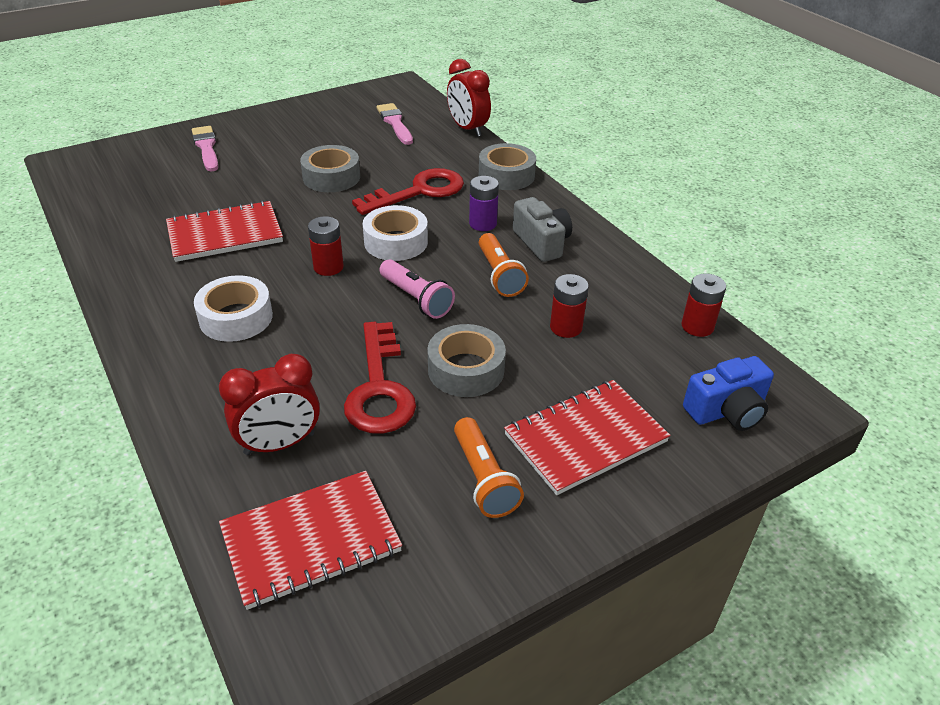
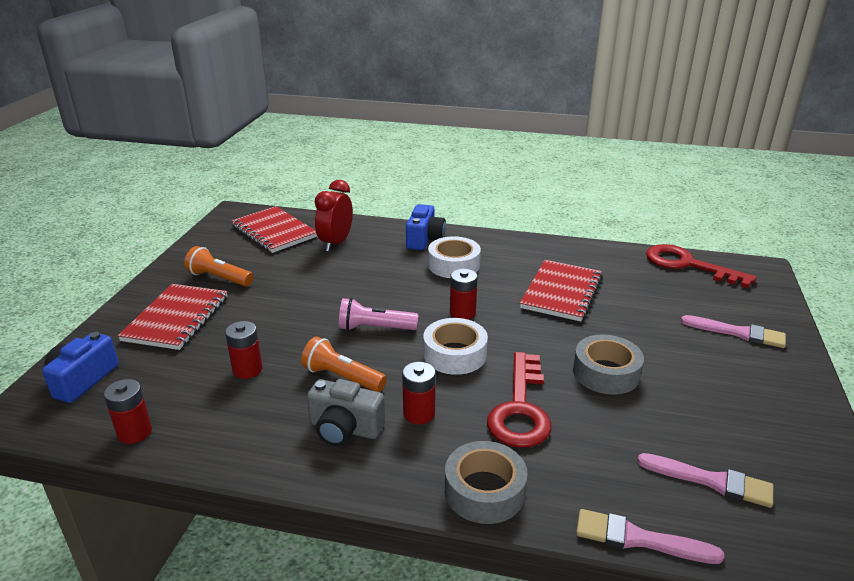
camera: 135 degrees right, 10 degrees down
red notebook [219,471,402,610] -> red notebook turned 60 degrees counterclockwise [231,206,317,253]
red key [344,322,416,434] -> red key moved to [646,244,757,288]
grey tape [428,324,506,397] -> none
red clock [447,59,491,137] -> pink brush [576,509,724,564]
purple battery [469,176,499,231] -> red battery [402,362,436,424]
none -> blue camera [406,204,446,250]

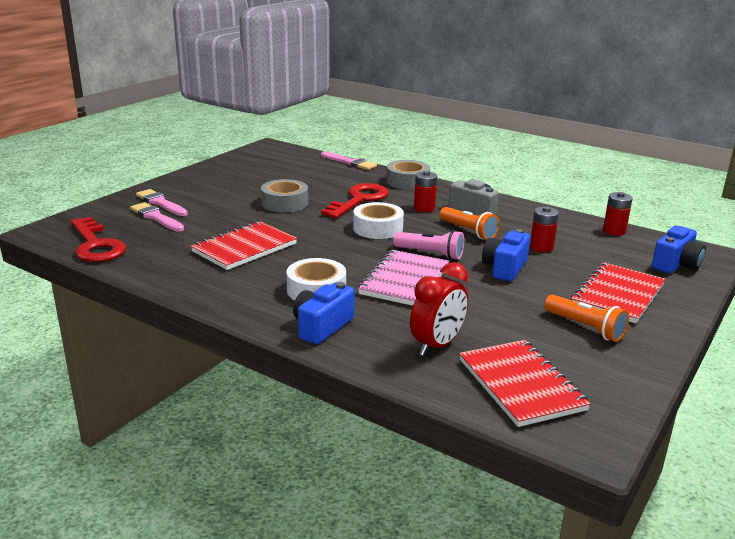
camera: 160 degrees left, 5 degrees down
red battery [450,269,477,319] -> none
pink brush [637,453,773,508] -> pink brush moved to [130,202,184,231]
none -> pink notebook [358,250,449,306]
none -> blue camera [482,229,530,281]

